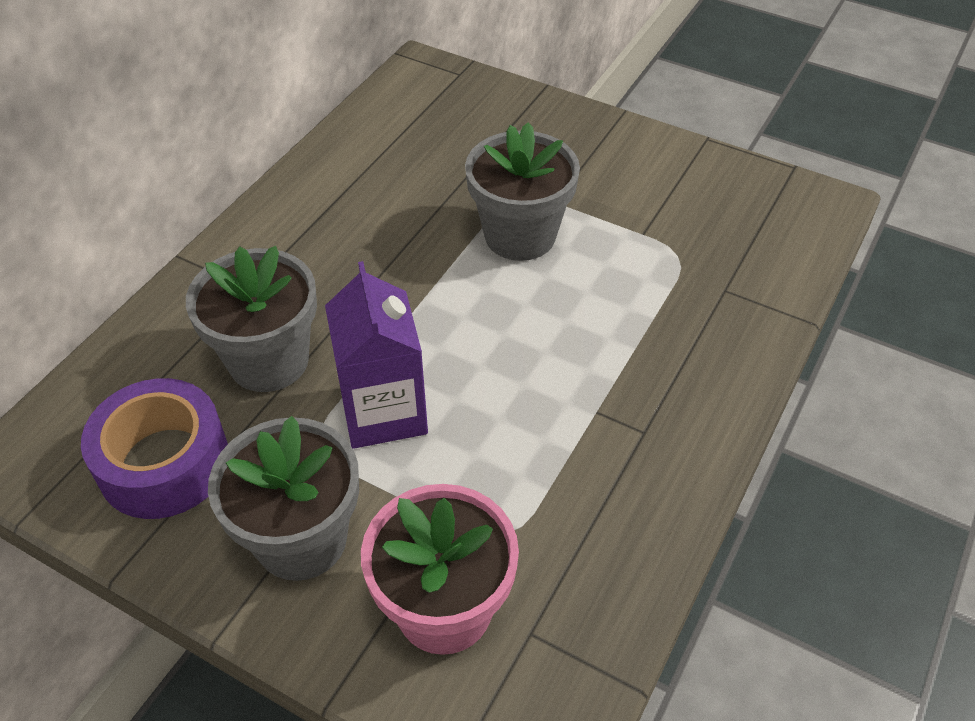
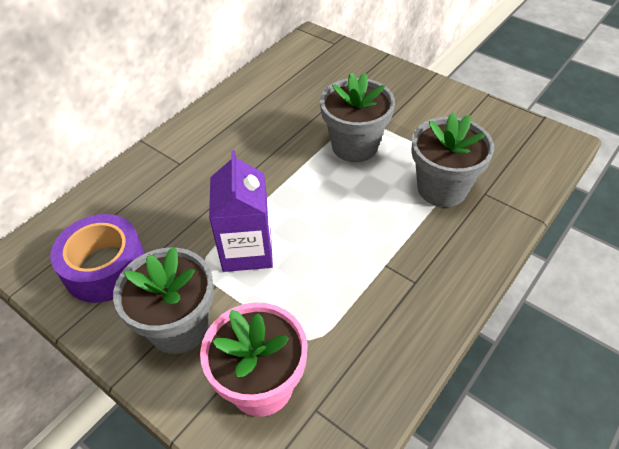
camera: 10 degrees right, 0 degrees up
grey flower pot [186,246,317,392] -> grey flower pot moved to [411,112,494,207]

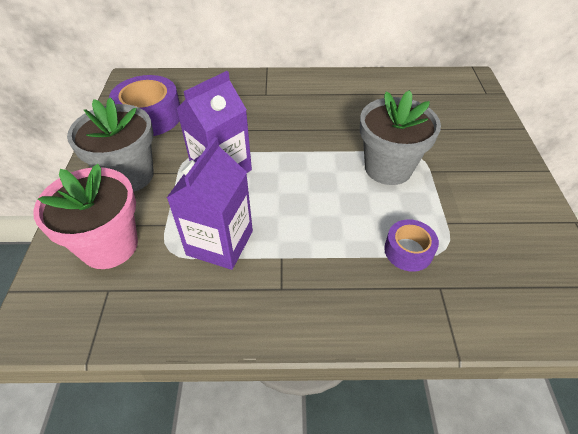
camera: 50 degrees right, 0 degrees up
grey flower pot [411,112,494,207] -> purple tape [384,219,439,272]
none -> purple carton [167,137,253,270]

